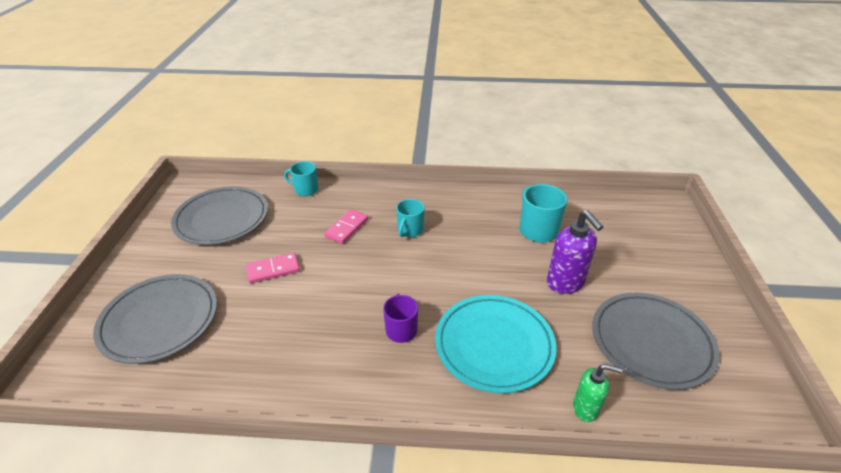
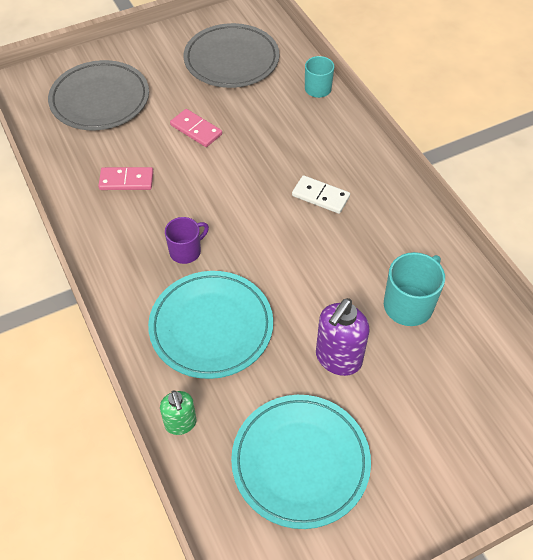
camera: 60 degrees right, 15 degrees up
pink domino [324,209,368,244] -> pink domino moved to [98,167,153,190]
turquoise mug [396,199,425,237] -> white domino [292,175,350,214]
grey plate [592,293,719,390] -> turquoise plate [231,395,371,529]

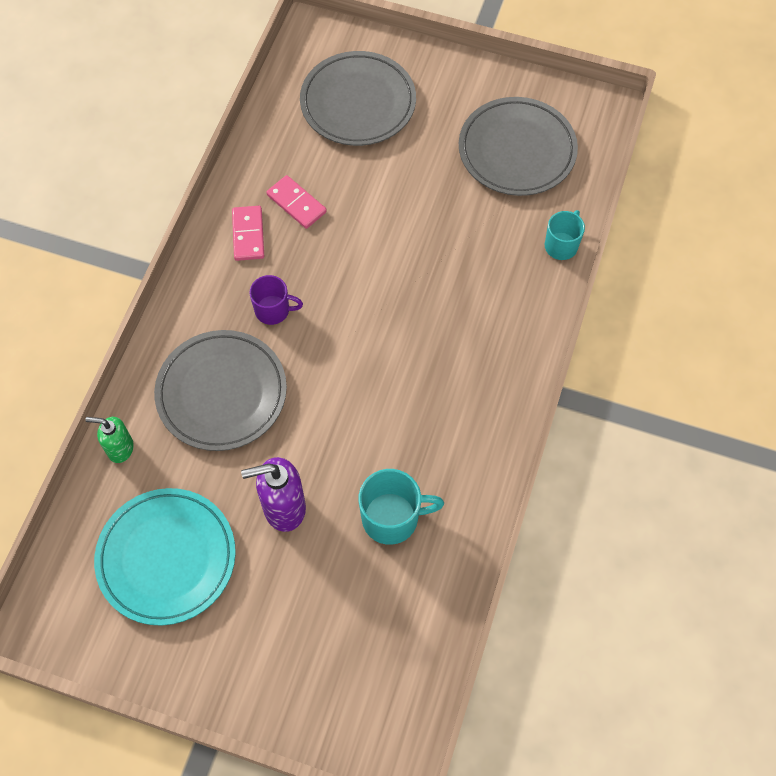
camera: 45 degrees right, 10 degrees up
turquoise plate [148,271,273,379] -> grey plate [154,330,287,451]
green soap dispenser [160,390,197,435] -> green soap dispenser turned 75 degrees clockwise [85,417,134,463]
pink domino [170,109,222,147] -> pink domino moved to [232,206,264,261]
white domino [292,175,350,214] -> none

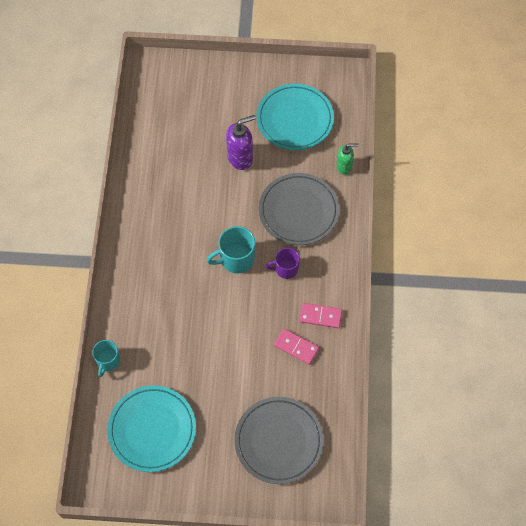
camera: 165 degrees right, 0 degrees up
pink domino [232,206,264,261] -> pink domino turned 60 degrees counterclockwise [299,303,342,328]
turquoise mug [358,469,444,545] -> turquoise mug moved to [207,226,255,273]
grey plate [459,97,578,196] -> turquoise plate [107,386,196,472]

